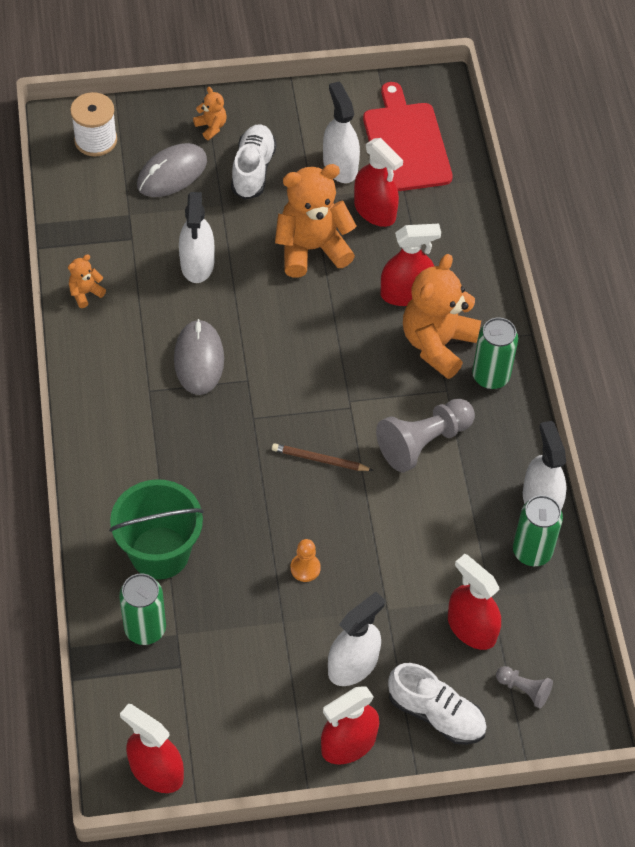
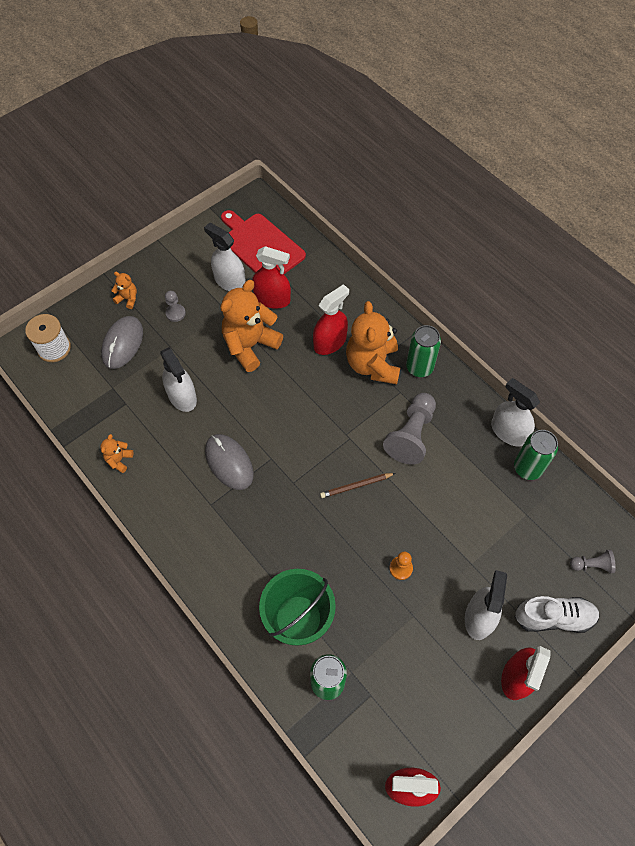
camera: 30 degrees left, 5 degrees up
white shoe [231,124,277,200] -> grey pawn [165,291,186,322]
red spray bottle [448,554,501,650] -> none

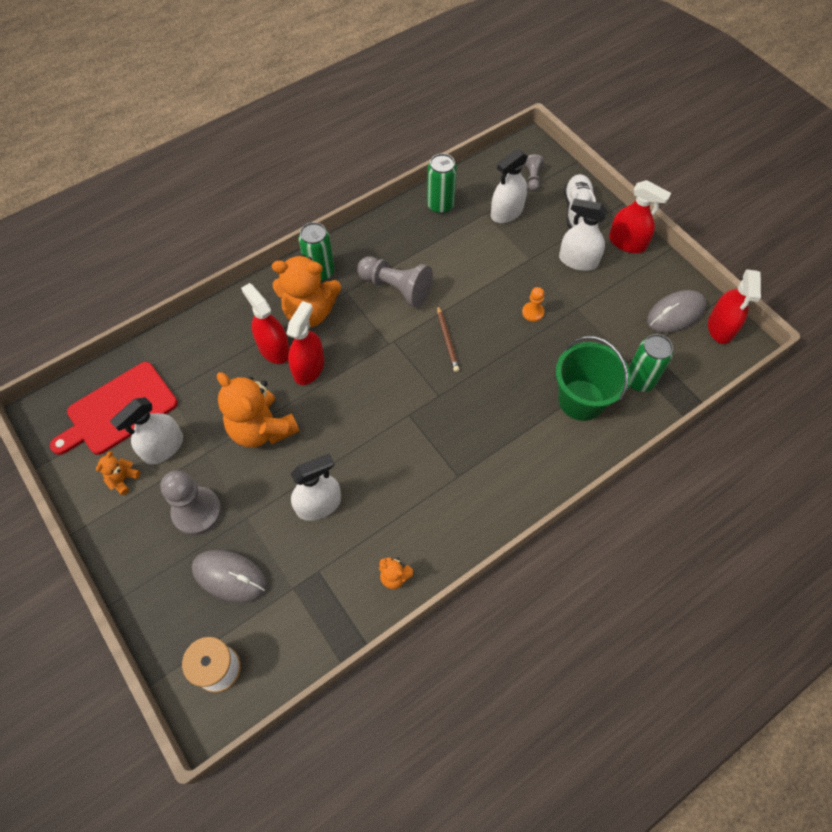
camera: 85 degrees left, 0 degrees up
orange teddy bear [111,272,137,309] -> orange teddy bear moved to [96,451,140,495]
grey pawn [165,291,186,322] -> grey pawn [160,470,222,535], size x1.95
grey mouse [205,434,254,490] -> grey mouse moved to [647,290,706,333]
red spray bottle [252,246,291,309] -> red spray bottle moved to [286,301,324,385]
white spray bottle [491,378,540,446] -> white spray bottle moved to [491,149,528,223]

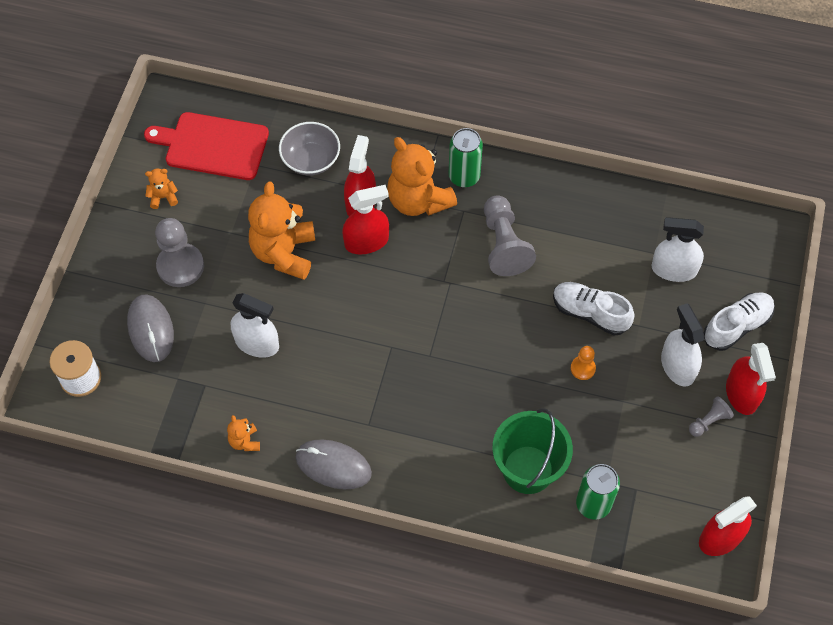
camera: 50 degrees right, 0 degrees up
white spray bottle [110,397,183,464] -> none
green can [427,153,457,214] -> none
brown pencil [437,305,459,372] -> none
grey pawn [524,154,544,191] -> grey pawn moved to [689,396,734,437]
grey mouse [647,290,706,333] -> grey mouse moved to [295,439,372,489]
none -> grey bowl [279,122,340,176]
none -> white shoe [553,282,635,335]

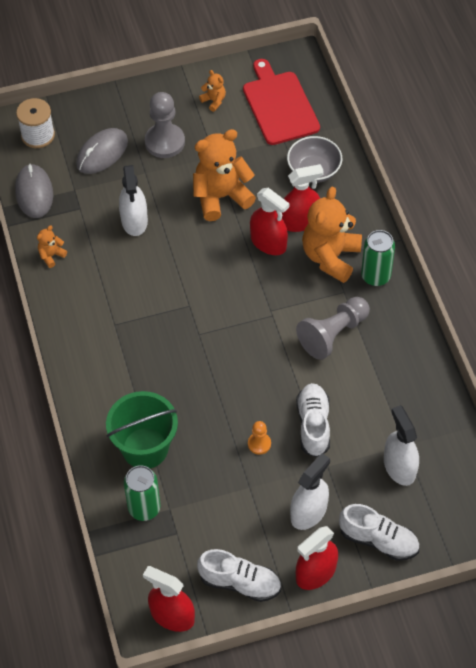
camera: 60 degrees right, 5 degrees down
grey mouse [295,439,372,489] -> grey mouse moved to [15,164,53,218]
grey pawn [689,396,734,437] -> none
none -> white shoe [197,549,281,602]

